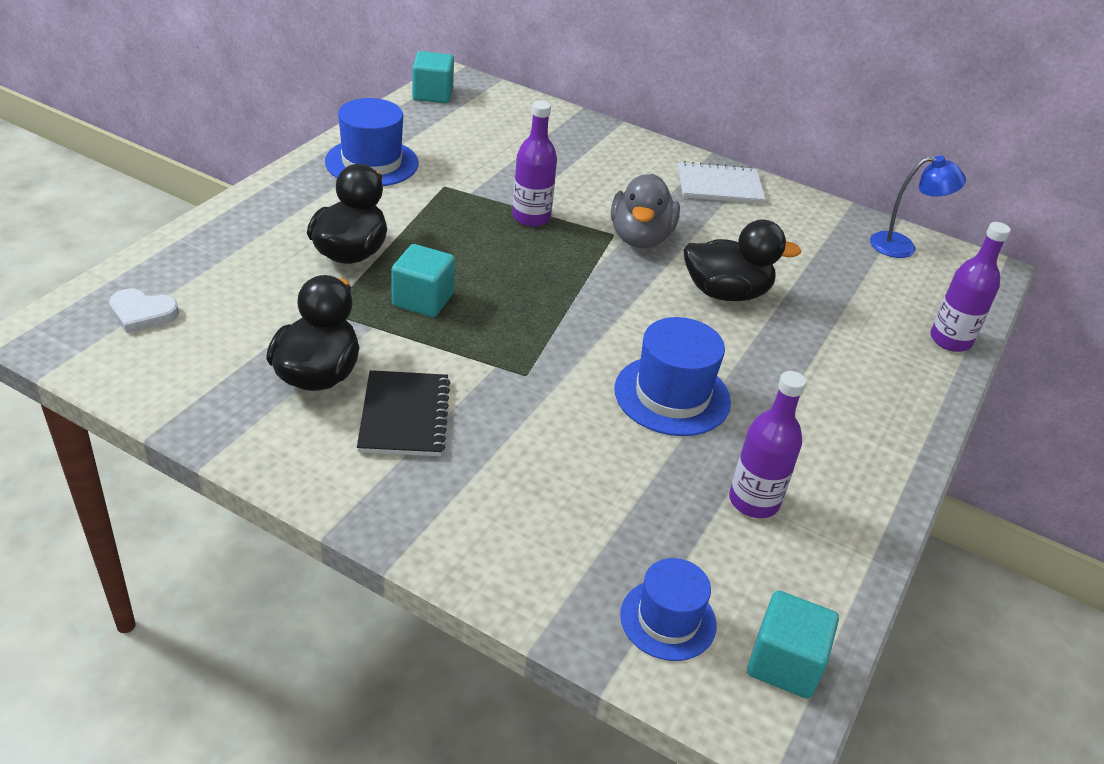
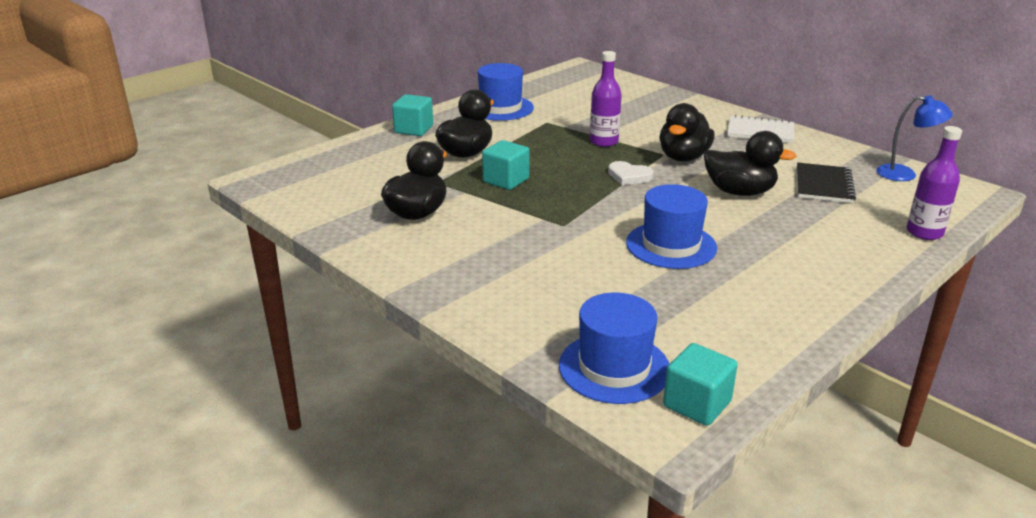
camera: 20 degrees right, 10 degrees down
white heart [109,289,179,333] -> white heart moved to [608,161,654,185]
black notebook [357,370,450,456] -> black notebook moved to [797,162,856,203]
turquoise cube [412,51,454,103] -> turquoise cube moved to [392,94,433,136]
grey duck [611,174,680,248] -> black duck [659,103,715,162]
blue hat [620,558,716,661] -> blue hat [559,293,669,404], size x1.50
purple bottle [729,371,806,518] -> none

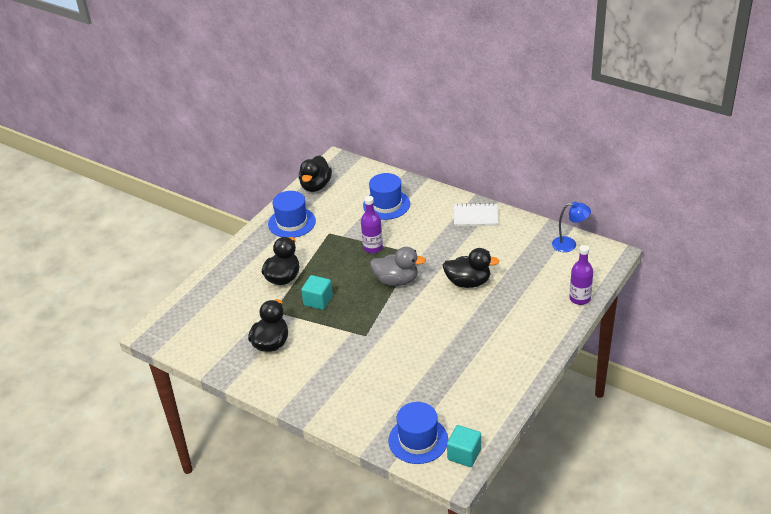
camera: 10 degrees left, 10 degrees up
turquoise cube [392,94,433,136] -> none
white heart [608,161,654,185] -> grey duck [370,247,426,286]
blue hat [626,184,717,269] -> blue hat moved to [363,173,410,220]
black duck [659,103,715,162] -> black duck moved to [299,155,332,192]
black notebook [797,162,856,203] -> none

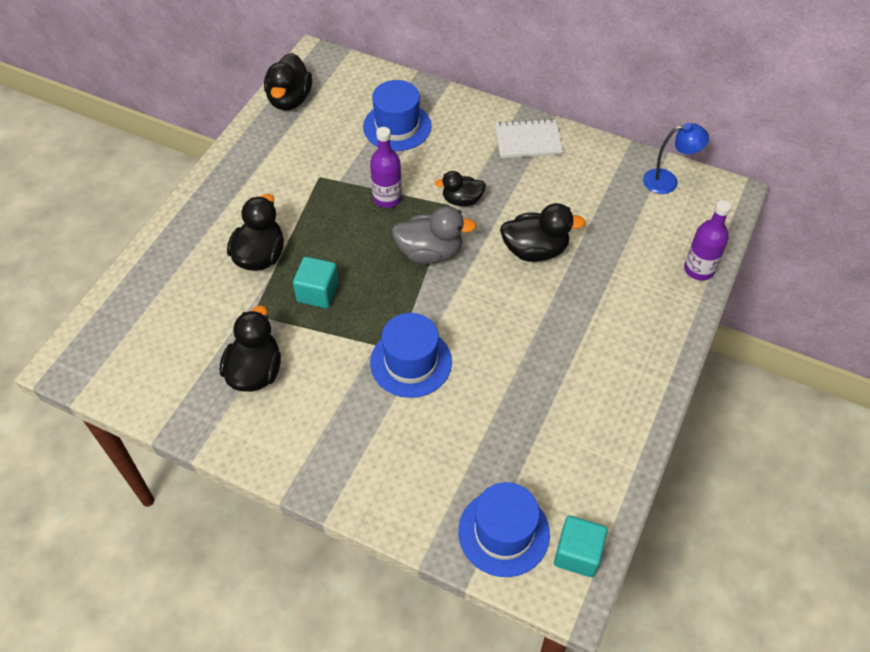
camera: 10 degrees left, 15 degrees up
blue hat [268,191,316,238] -> blue hat moved to [370,313,452,398]
none -> black duck [435,171,486,206]

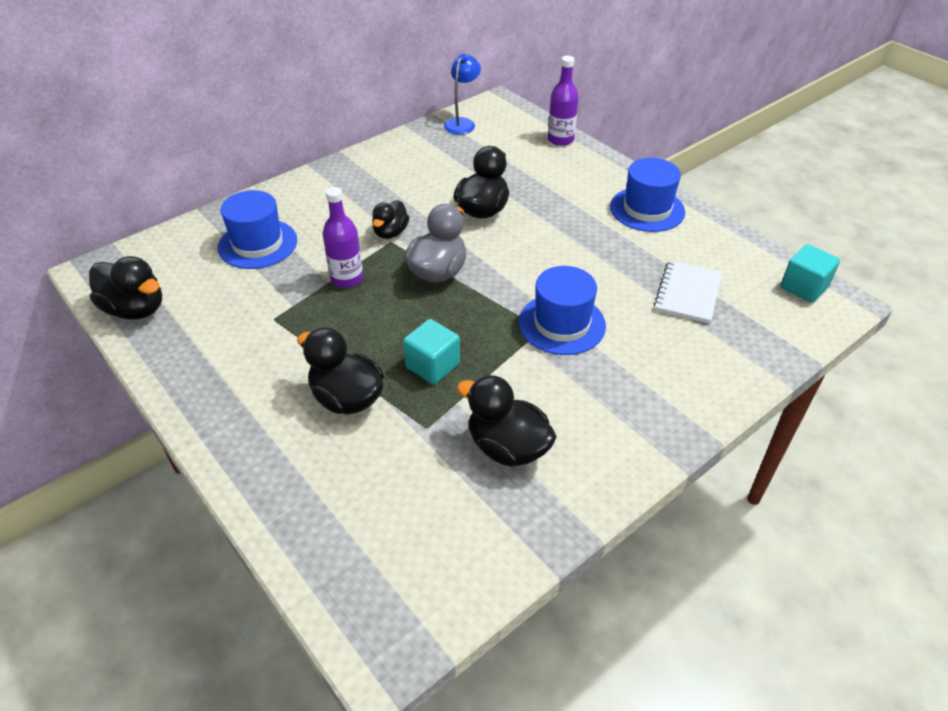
camera: 65 degrees left, 10 degrees down
blue hat [458,482,550,577] -> blue hat moved to [610,158,685,232]
white notebook [495,119,563,158] -> white notebook moved to [654,260,722,324]

